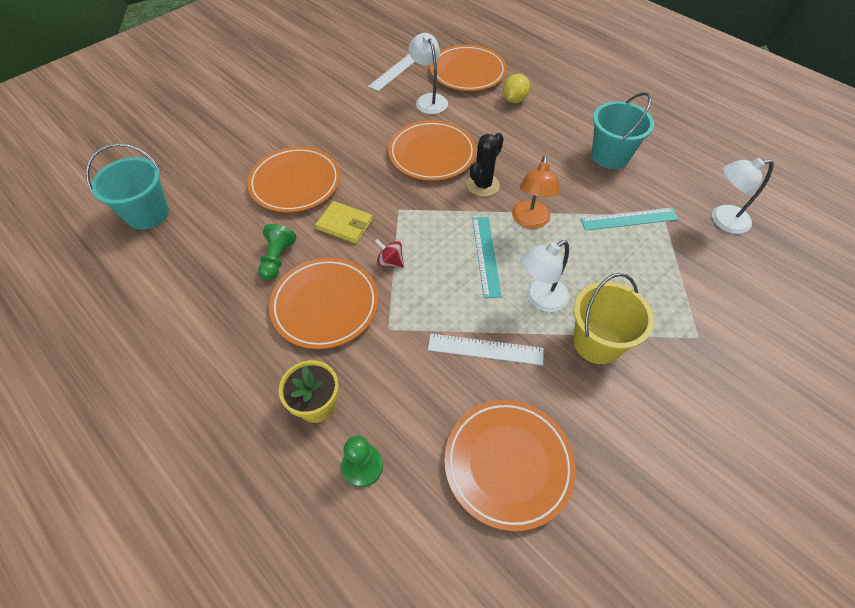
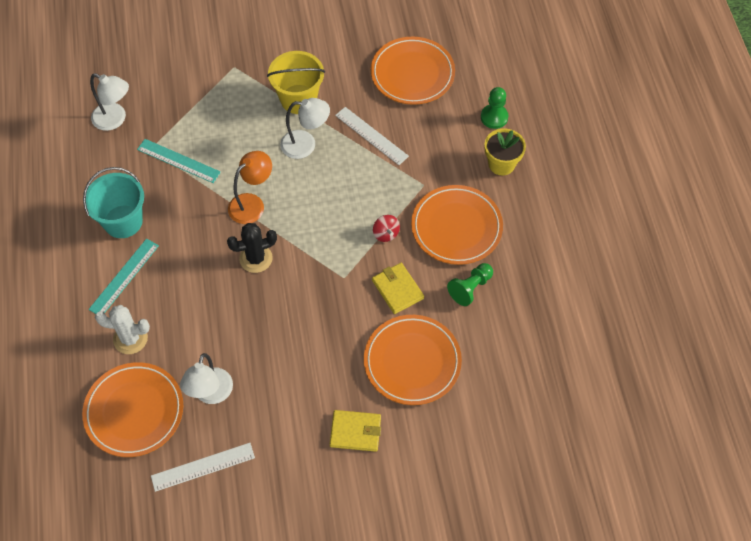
camera: 145 degrees left, 5 degrees up
turquoise bucket [86,143,169,230] -> none
orange plate [388,120,476,181] -> none
turquoise ruler [472,217,502,298] -> turquoise ruler moved to [89,239,159,314]
yellow lemon [503,74,530,103] -> white cactus [95,305,150,354]
none -> yellow wallet [330,410,381,452]

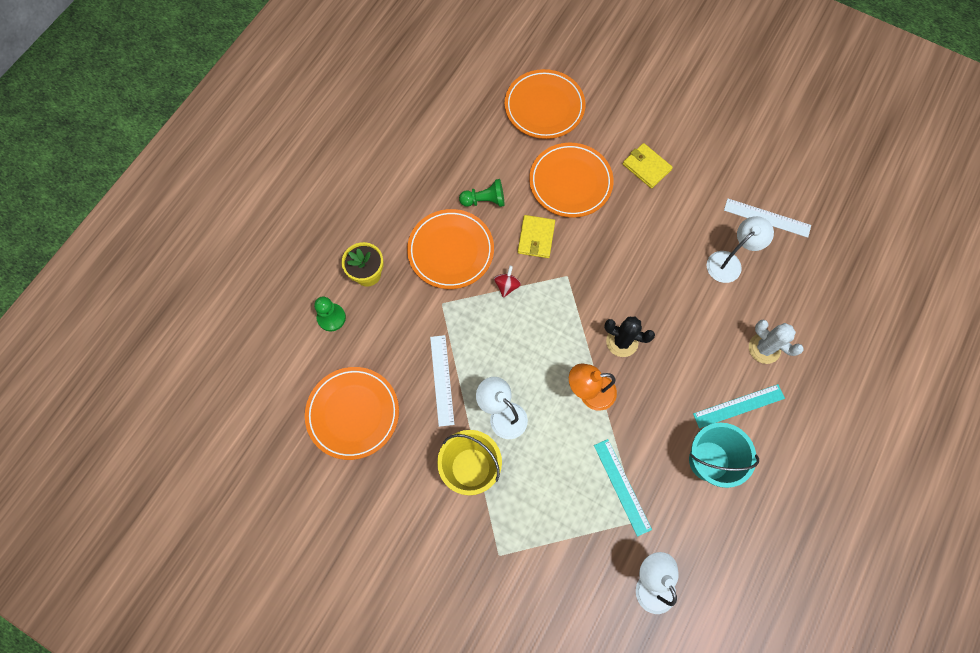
camera: 140 degrees left, 10 degrees up
orange plate [82,362,183,457] -> orange plate moved to [505,69,586,139]

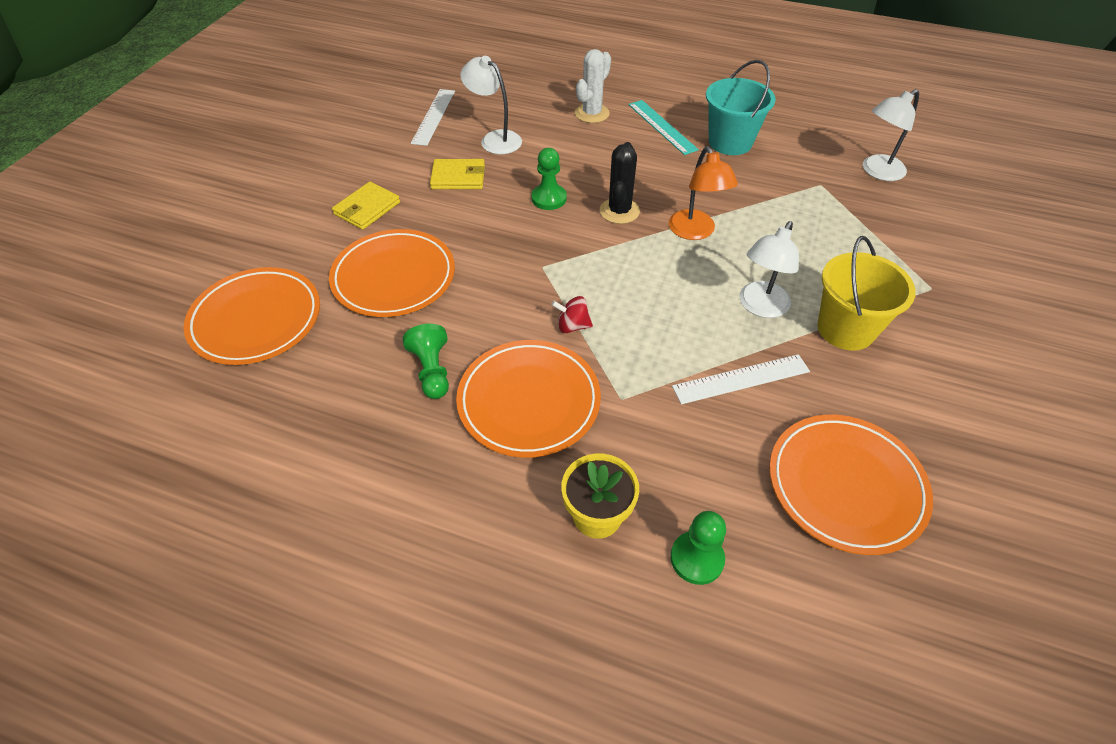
camera: 100 degrees left, 20 degrees down
yellow wallet [518,215,555,258] -> yellow wallet moved to [430,159,485,189]
turquoise ruler [594,439,652,537] -> none
none -> green pawn [531,148,567,210]

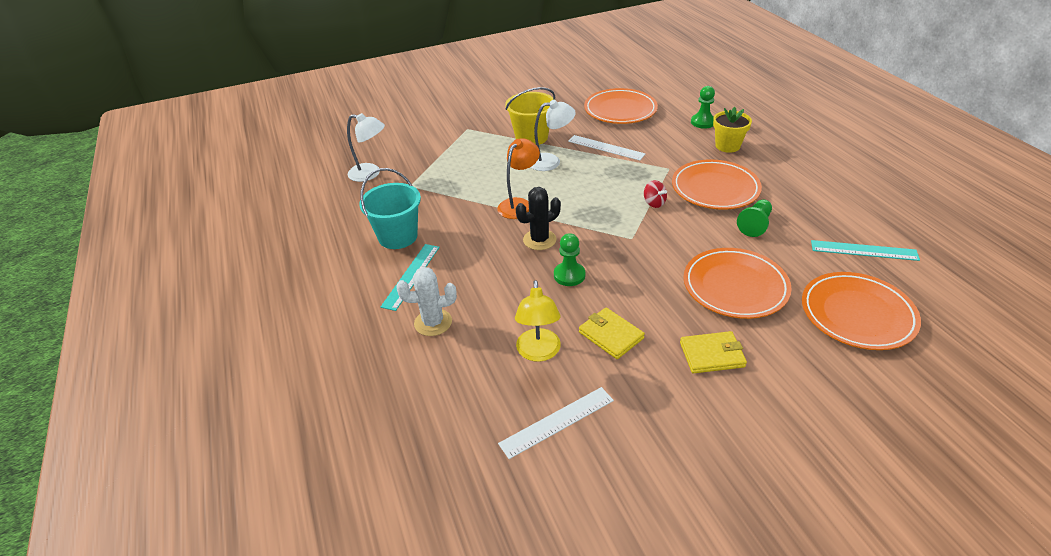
camera: 130 degrees left, 10 degrees down
white lamp [460,56,522,154] -> yellow lamp [515,280,561,362]
none -> turquoise ruler [811,240,920,261]

